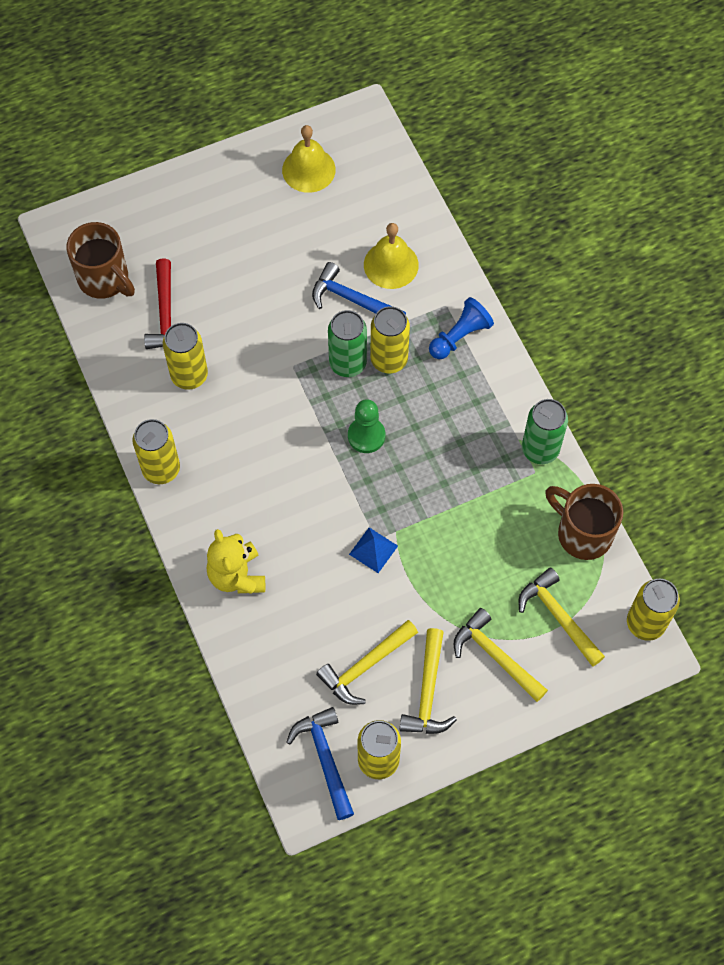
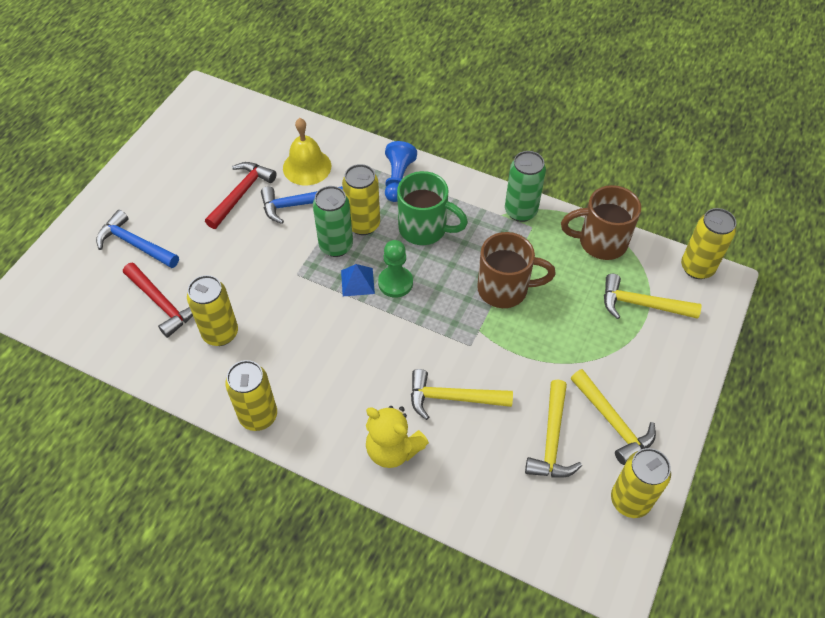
camera: 40 degrees left, 10 degrees down
brown mug [66,222,135,299] -> brown mug moved to [477,232,556,308]
yellow bell [282,125,336,193] -> none
blue hammer [286,707,354,820] -> blue hammer moved to [96,210,179,268]
blue pyramid [349,528,398,573] -> blue pyramid moved to [341,264,375,296]
yellow hammer [454,608,548,702] -> yellow hammer moved to [411,369,513,420]
none -> red hammer [205,162,277,229]
none -> green mug [397,171,468,245]

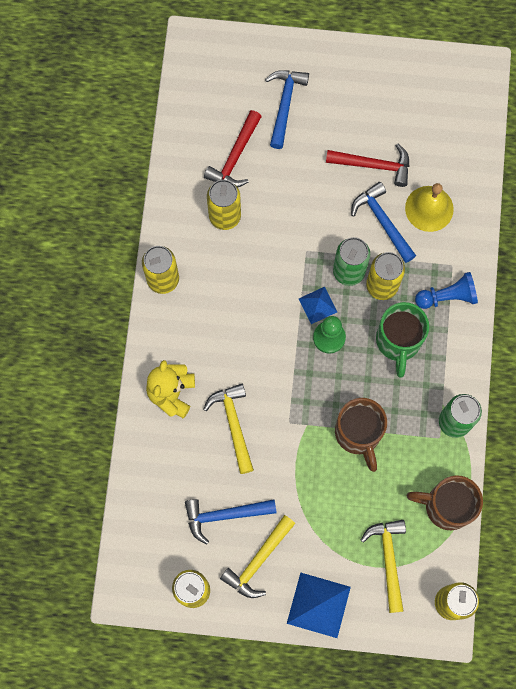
camera: 70 degrees right, 20 degrees up
yellow hammer [525,380,582,478] -> blue hammer [185,499,277,544]
brown mug [561,185,641,260] -> brown mug turned 60 degrees counterclockwise [407,475,483,530]
none -> blue pyramid [287,572,351,638]

